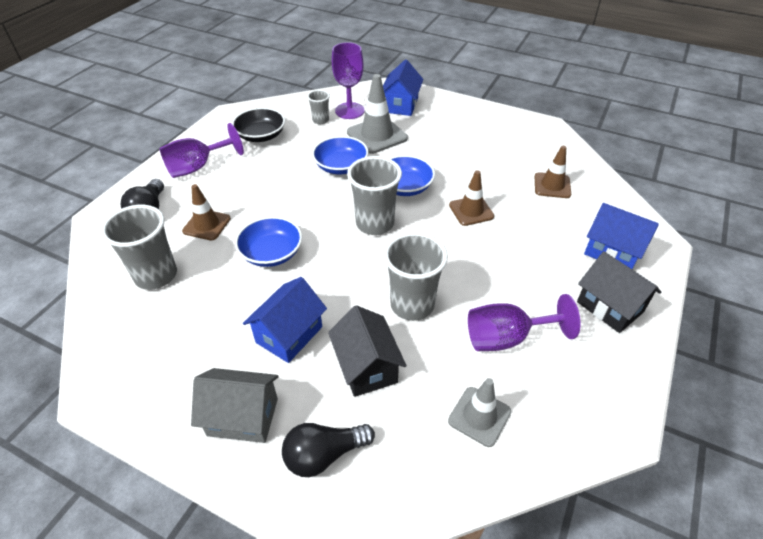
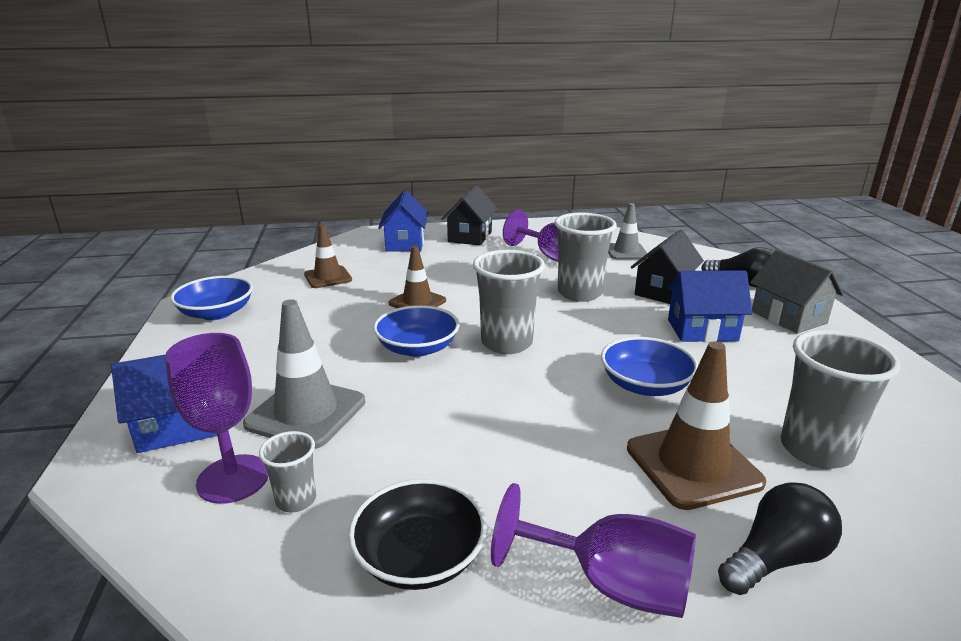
camera: 125 degrees left, 20 degrees down
brown traffic cone [182,184,231,241] -> brown traffic cone [627,342,766,510], size x1.54
blue bowl [312,136,369,174] -> blue bowl moved to [170,276,253,320]

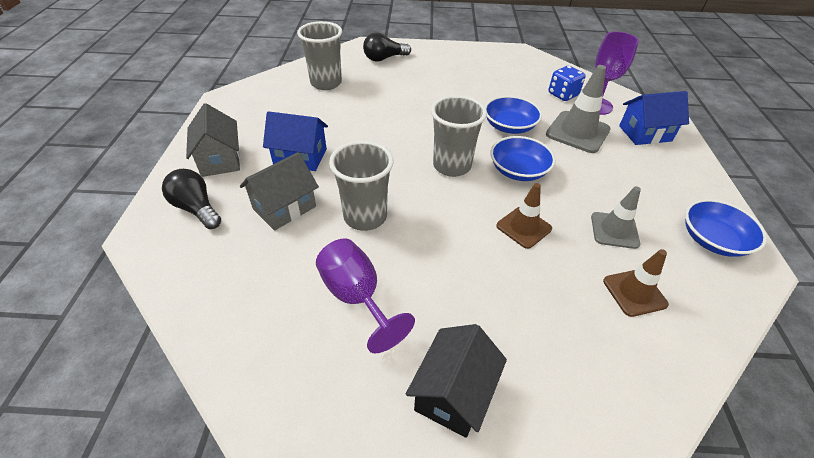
camera: 170 degrees left, 20 degrees up
grey cup [259,431,316,512] -> blue dice [549,66,586,101]
black bowl [348,479,487,590] -> none
blue house [378,190,428,251] -> none
purple goblet [491,483,696,618] -> none
blue bowl [601,337,698,396] -> blue bowl moved to [485,96,542,134]
grey traffic cone [608,203,647,259] -> grey traffic cone moved to [591,186,641,249]
brown traffic cone [627,342,766,510] -> none
black house [631,229,704,304] -> grey house [240,152,319,230]

